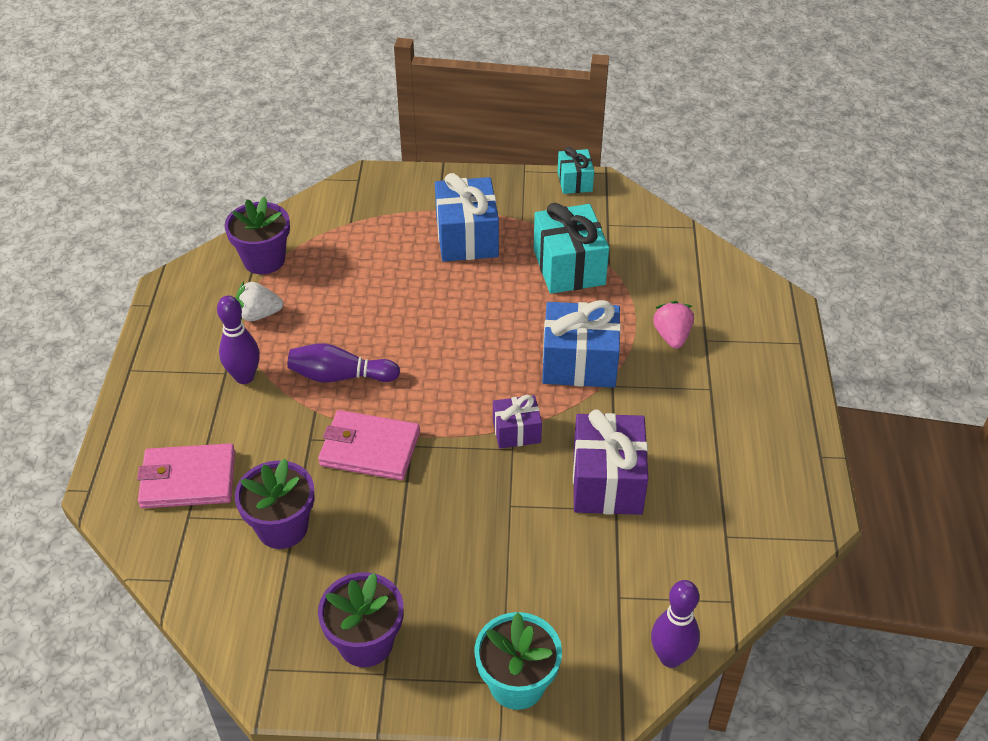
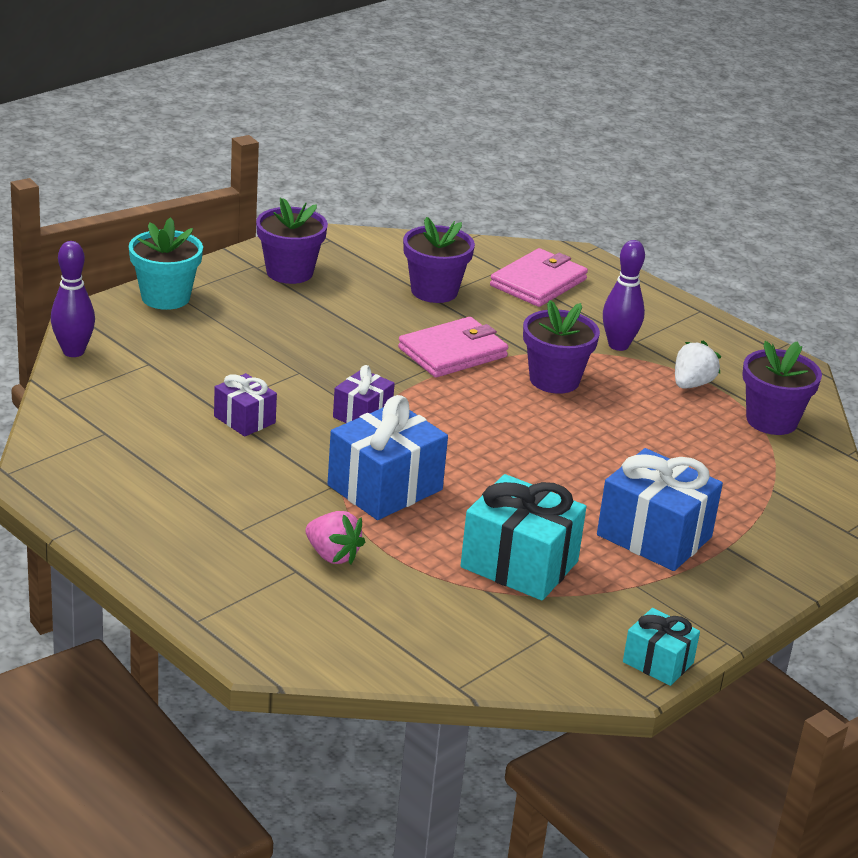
camera: 130 degrees right, 15 degrees down
purple bowling pin [287,343,400,383] -> purple flower pot [523,300,600,394]
purple gift [573,410,648,515] -> purple gift [214,373,277,437], size x0.56

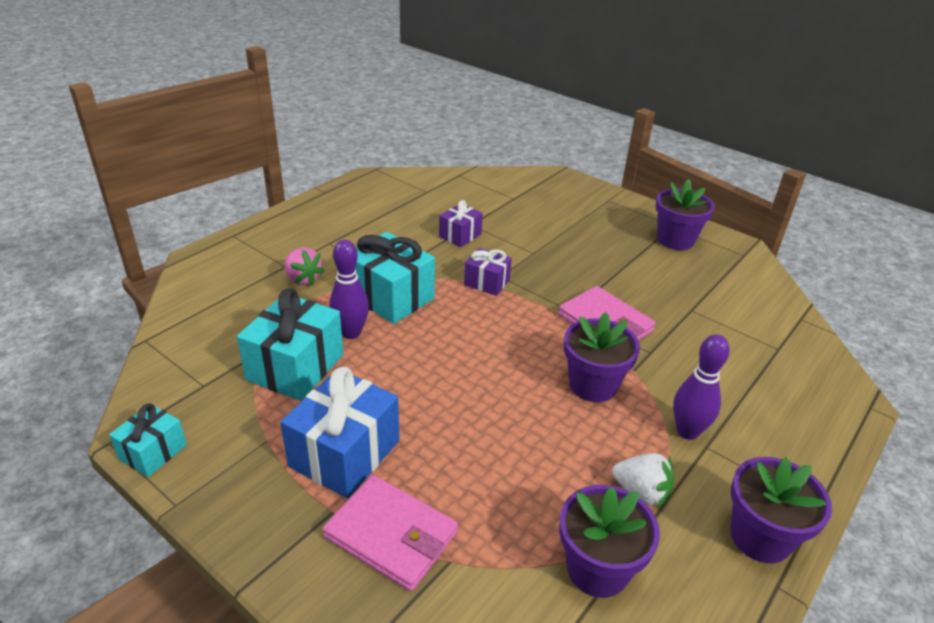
camera: 85 degrees right, 5 degrees up
purple bowling pin [51,241,95,357] -> purple bowling pin moved to [329,240,369,339]
turquoise flower pot [129,217,203,310] -> none
pink strawberry [306,511,365,564] -> pink strawberry turned 75 degrees counterclockwise [285,248,324,286]
blue gift [327,395,448,520] -> turquoise gift [355,232,435,324]
purple flower pot [403,217,475,303] -> purple flower pot moved to [730,457,832,564]
pink wallet [490,248,588,307] -> pink wallet moved to [323,475,458,591]

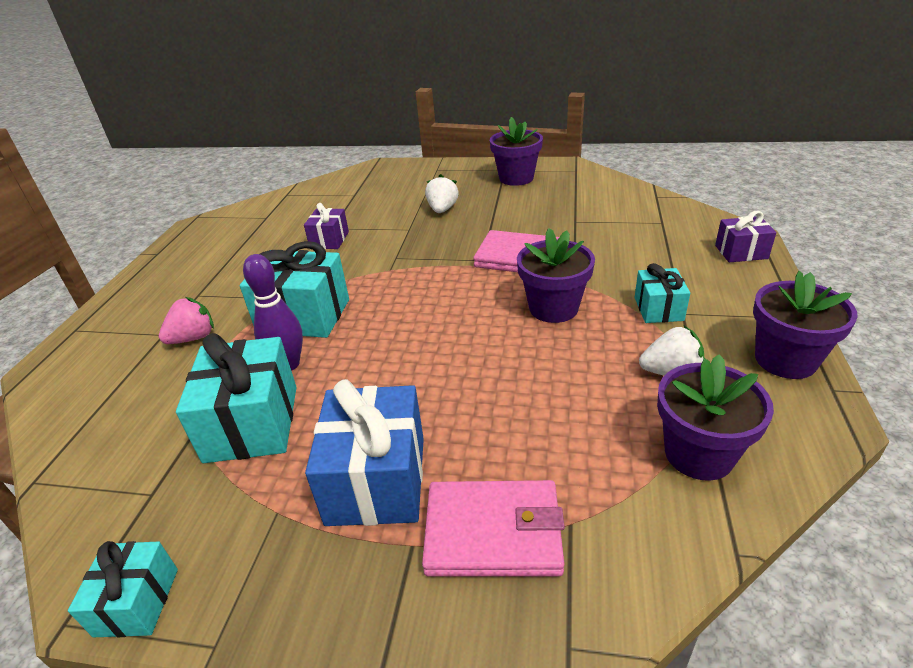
camera: 25 degrees left, 0 degrees up
pink strawberry [285,248,324,286] -> pink strawberry turned 60 degrees counterclockwise [159,297,214,344]
purple gift [464,248,512,296] -> purple gift moved to [715,211,776,262]
purple bowling pin [673,334,730,440] -> turquoise gift [635,263,690,323]
none -> white strawberry [425,174,459,213]

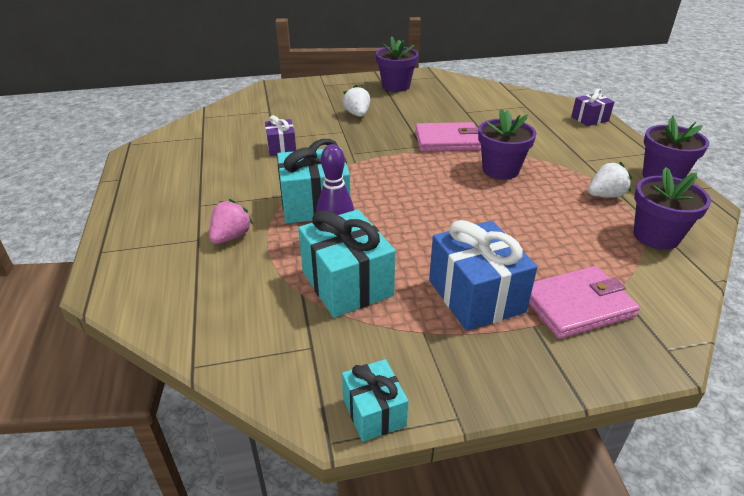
camera: 25 degrees left, 0 degrees up
turquoise gift [635,263,690,323] -> none

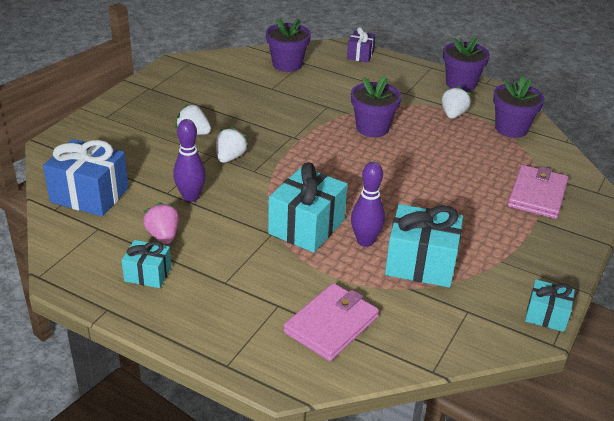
camera: 50 degrees left, 0 degrees up
pink strawberry [209,199,254,244] -> pink strawberry moved to [143,202,180,244]
purple gift [265,115,296,156] -> purple bowling pin [173,119,206,202]
purple flower pot [376,36,419,92] -> purple flower pot moved to [266,18,311,72]
pink wallet [415,122,481,152] -> pink wallet moved to [284,283,379,361]
blue gift [429,220,538,331] -> blue gift moved to [43,139,129,216]
none -> turquoise gift [121,240,171,288]
none -> white strawberry [216,127,248,163]

